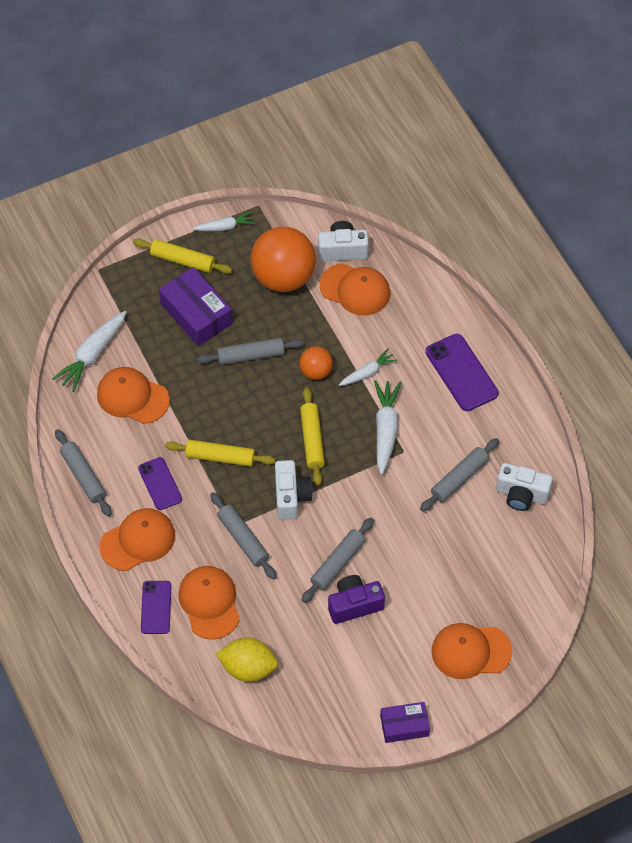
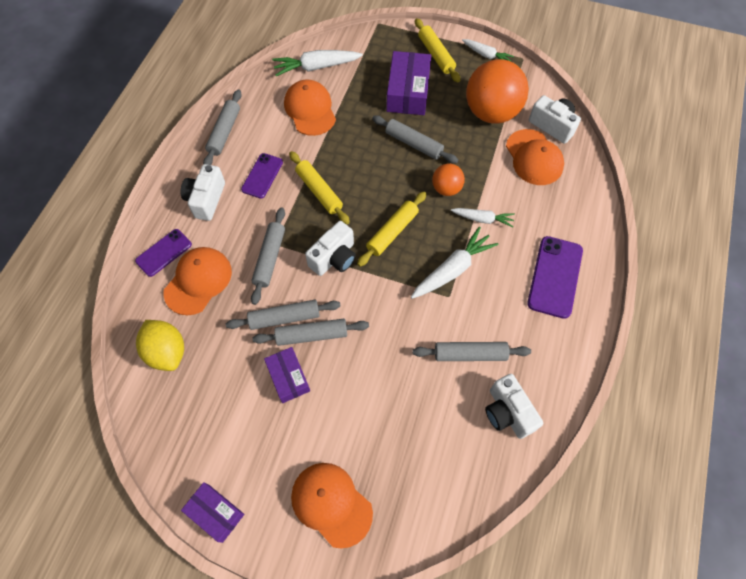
camera: 45 degrees right, 5 degrees up
orange cap [100,508,175,571] -> white camera [181,164,225,221]
purple camera [328,575,385,624] -> purple box [264,347,310,403]
none -> grey rolling pin [226,300,340,330]

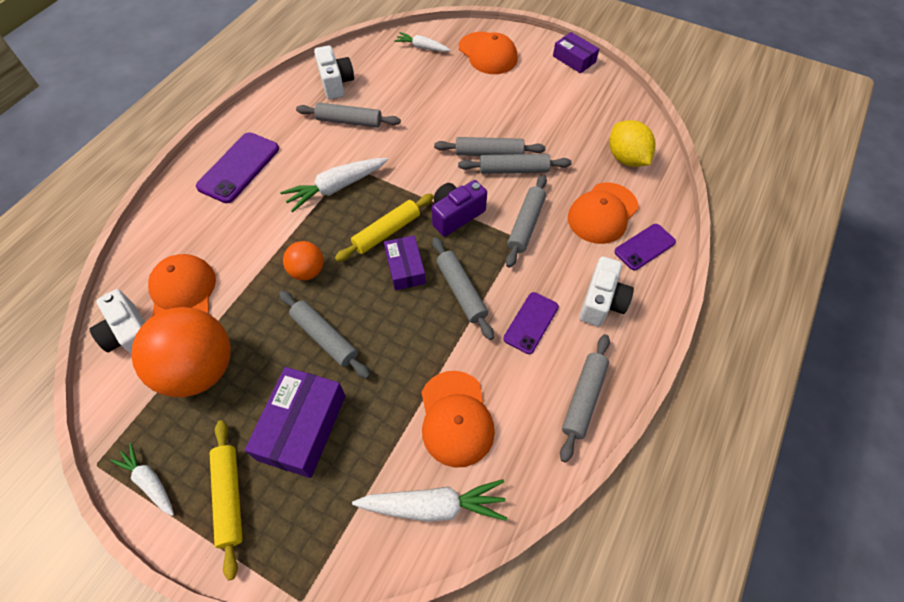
camera: 170 degrees left, 5 degrees down
purple box [264,347,310,403] -> purple box moved to [384,235,426,291]
yellow rolling pin [289,151,350,225] -> grey rolling pin [432,237,494,340]
white camera [305,221,356,276] -> purple camera [432,180,487,237]
white carrot [451,208,515,227] -> white carrot moved to [394,32,450,52]

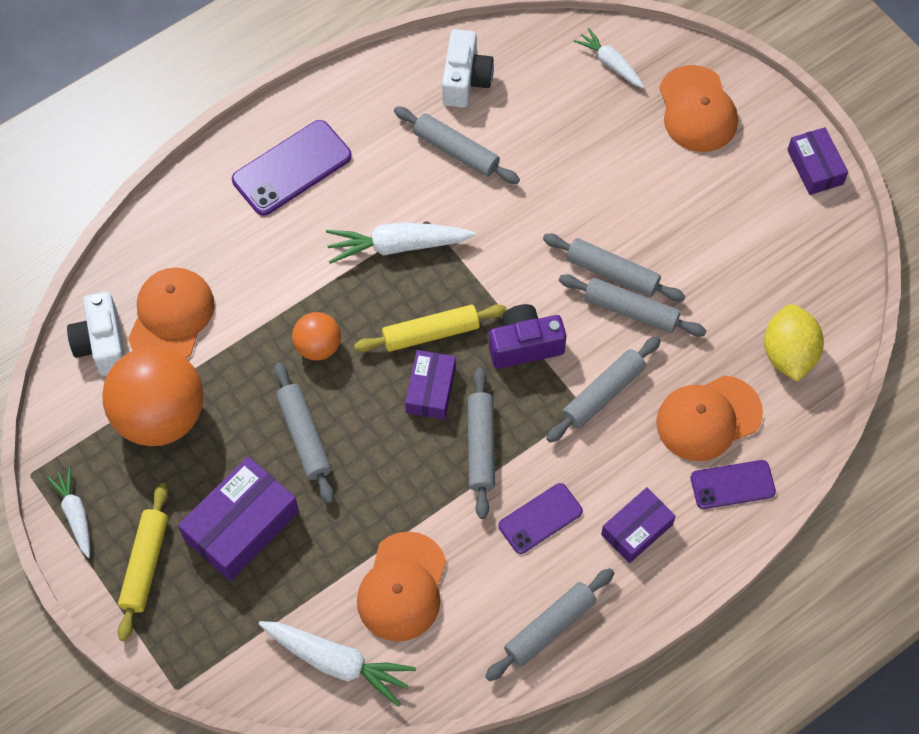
camera: 25 degrees right, 5 degrees up
white camera [579,256,634,326] -> purple box [601,487,676,563]

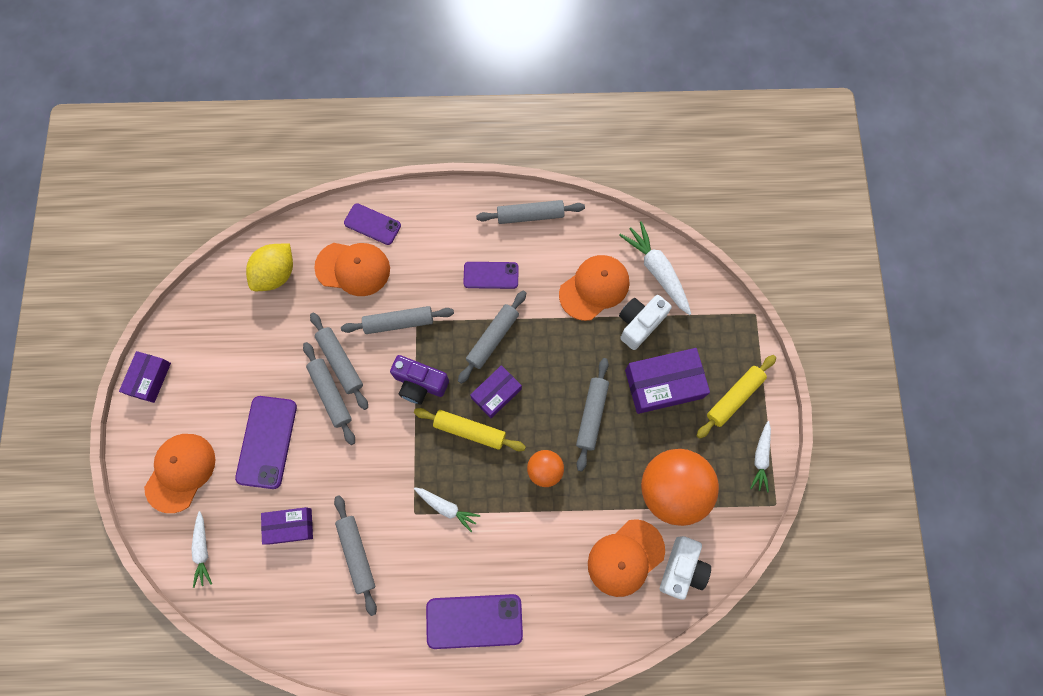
camera: 145 degrees left, 10 degrees up
white carrot [326,222,476,264] -> white carrot [414,487,480,532], size x0.62
white camera [442,29,494,108] -> white camera moved to [619,295,672,350]
purple box [601,487,676,563] -> purple box moved to [261,507,313,545]
none -> purple phone [235,396,297,489]

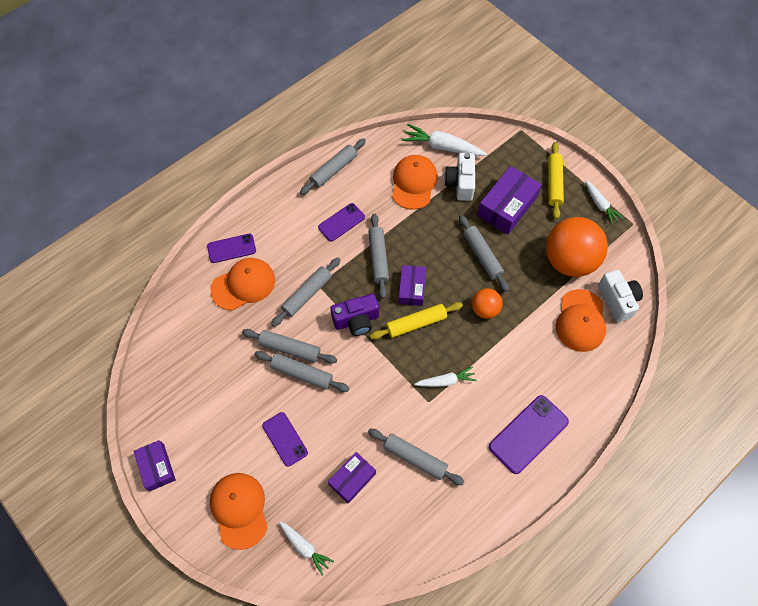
camera: 40 degrees left, 10 degrees down
purple phone [235,396,297,489] -> purple phone [262,412,308,467], size x0.64
yellow lemon [246,243,293,291] -> none

